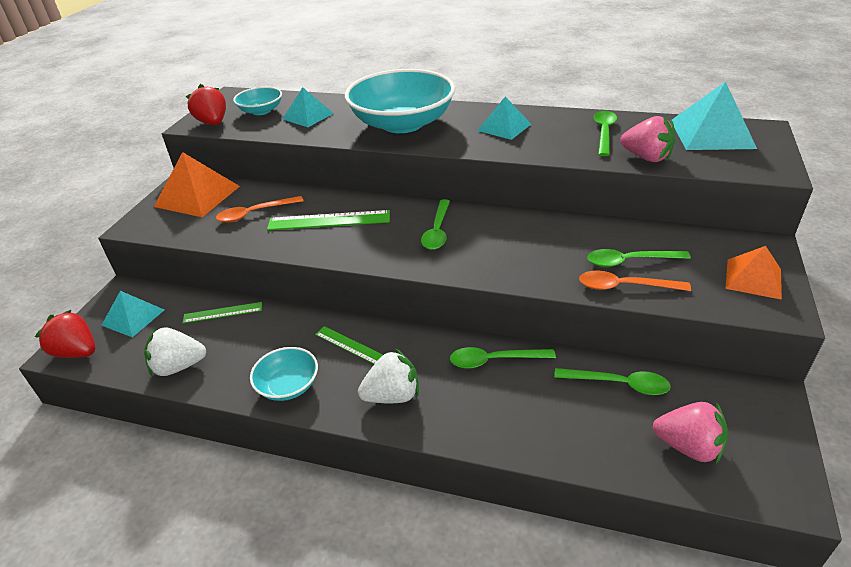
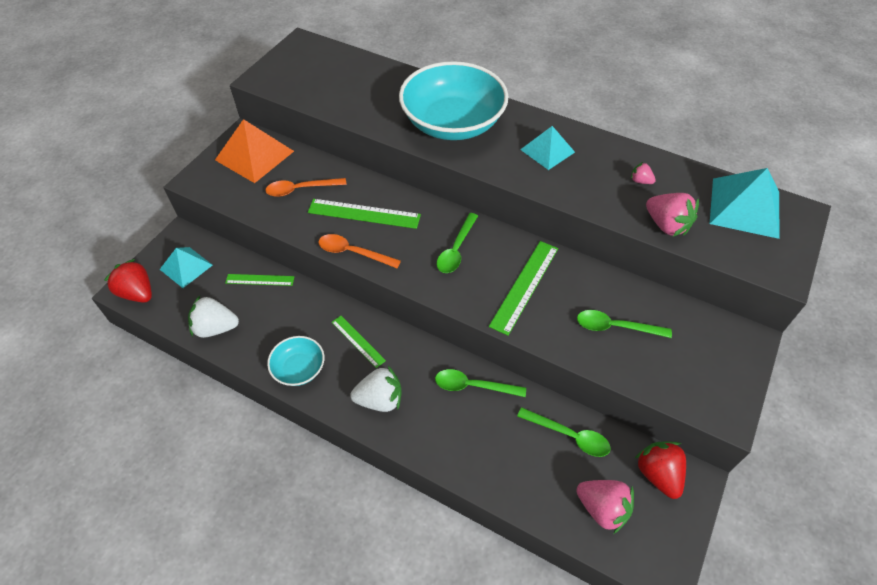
camera: 10 degrees right, 15 degrees up
red strawberry [186,84,226,125] -> red strawberry moved to [634,441,686,499]
turquoise bowl [233,87,282,115] -> none
turquoise pyramid [283,87,334,127] -> none
orange spoon [579,270,691,291] -> orange spoon moved to [319,234,401,268]
green spoon [594,111,617,156] -> pink strawberry [631,162,656,184]
orange pyramid [725,246,782,300] -> none
none -> green ruler [489,241,558,336]

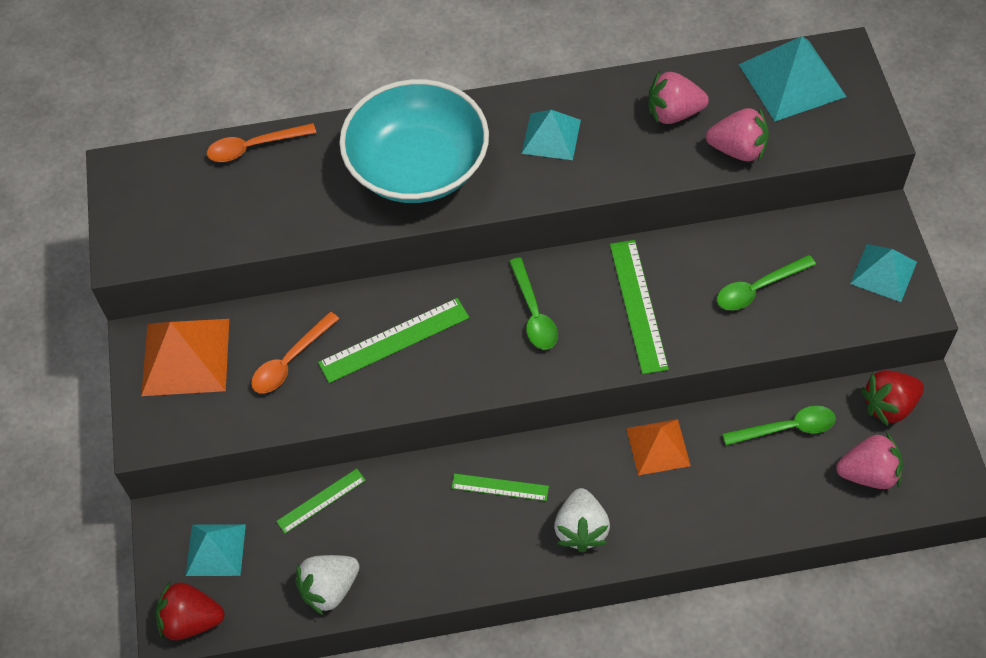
camera: 35 degrees left, 5 degrees up
turquoise bowl [267,336,324,386] -> none
orange spoon [319,234,401,268] -> orange spoon moved to [207,123,316,162]
white strawberry [350,366,402,412] -> white strawberry turned 135 degrees clockwise [554,488,610,552]
green spoon [435,369,526,397] -> orange pyramid [626,419,691,476]
pink strawberry [631,162,656,184] -> pink strawberry [648,71,709,124], size x1.97
red strawberry [634,441,686,499] -> red strawberry turned 60 degrees counterclockwise [861,370,924,426]
none -> turquoise pyramid [850,244,917,302]

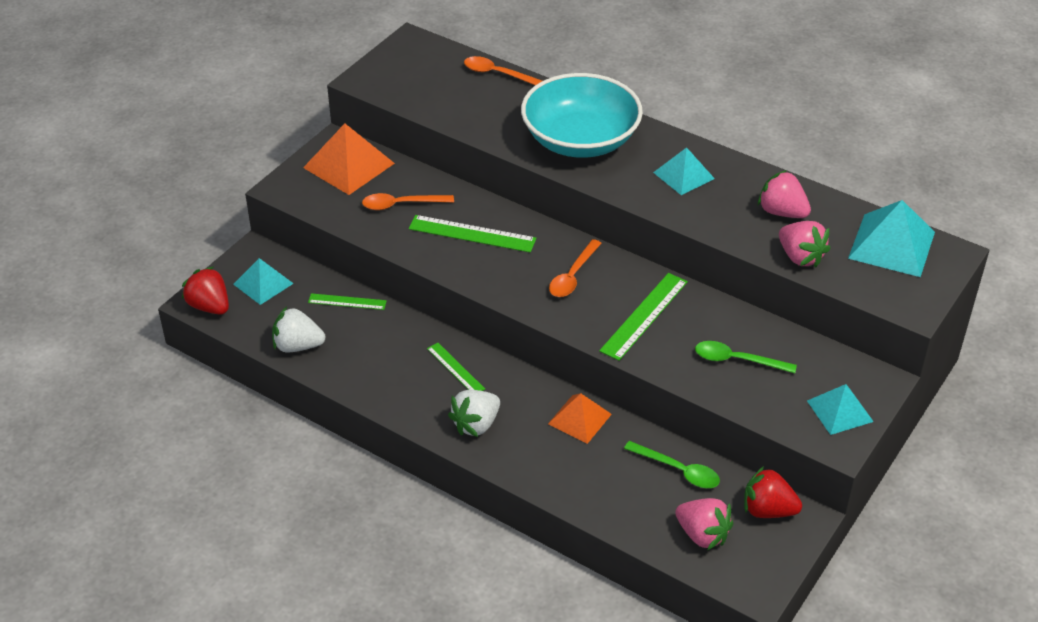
camera: 40 degrees right, 15 degrees down
green spoon [509,257,558,350] -> orange spoon [549,239,602,297]

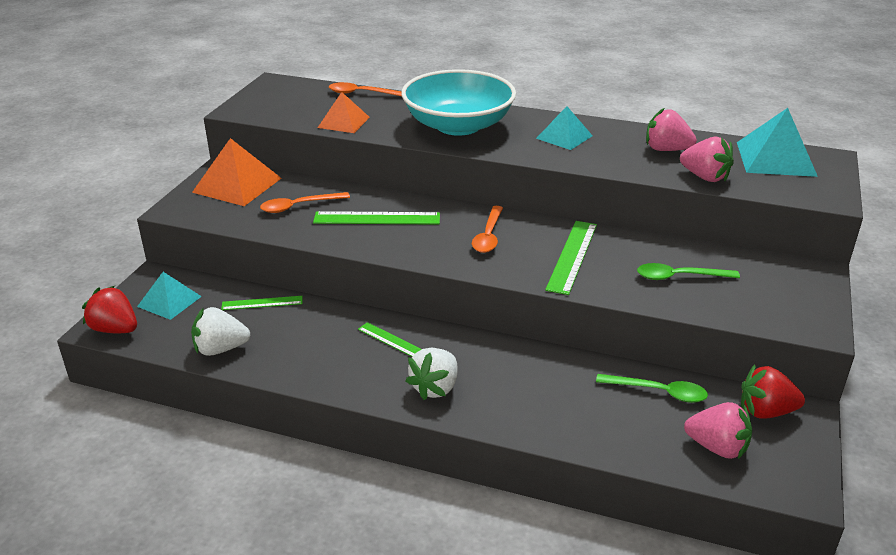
camera: 15 degrees left, 10 degrees down
orange pyramid [548,393,612,444] -> orange pyramid moved to [318,92,370,133]
turquoise pyramid [807,384,874,435] -> none

